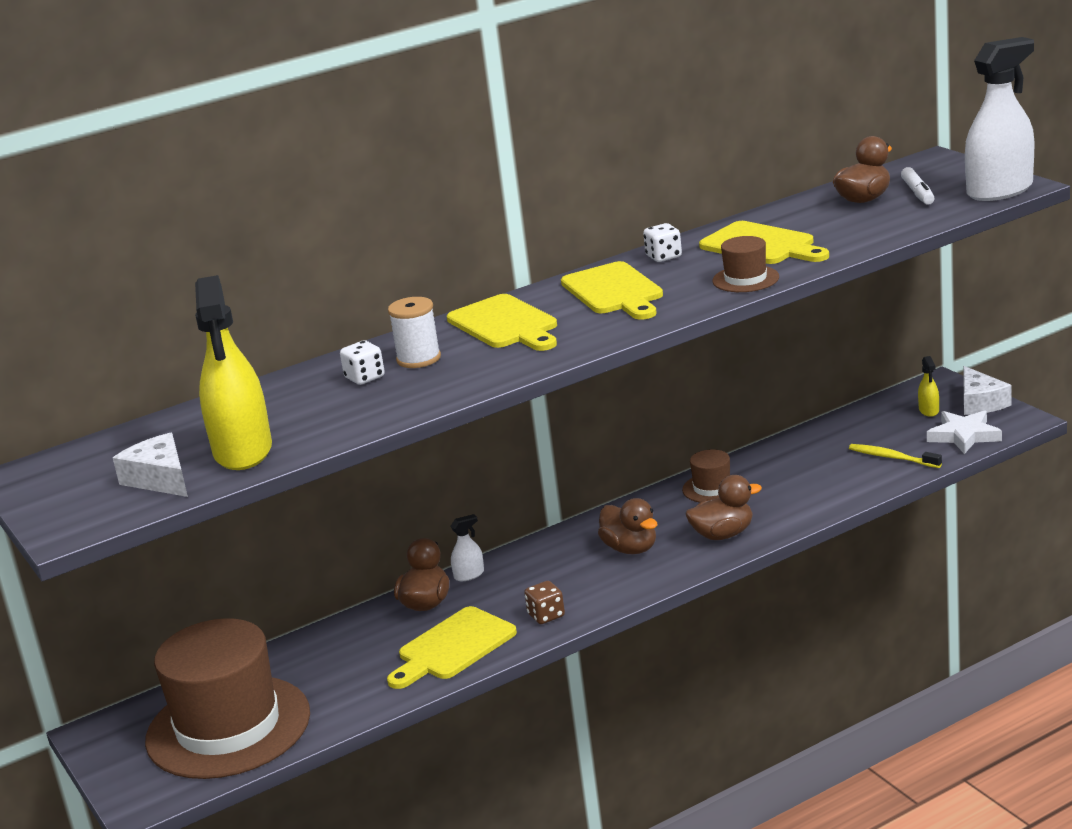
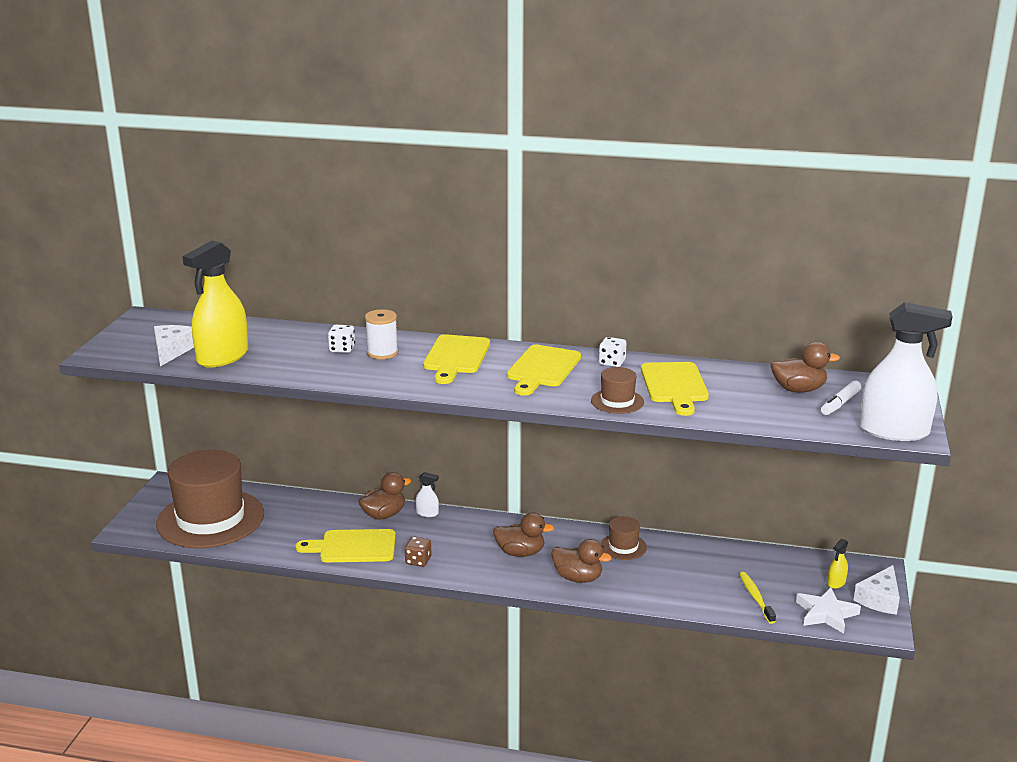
camera: 40 degrees right, 0 degrees up
brown duck [598,498,657,554] -> brown duck turned 90 degrees counterclockwise [493,512,554,557]

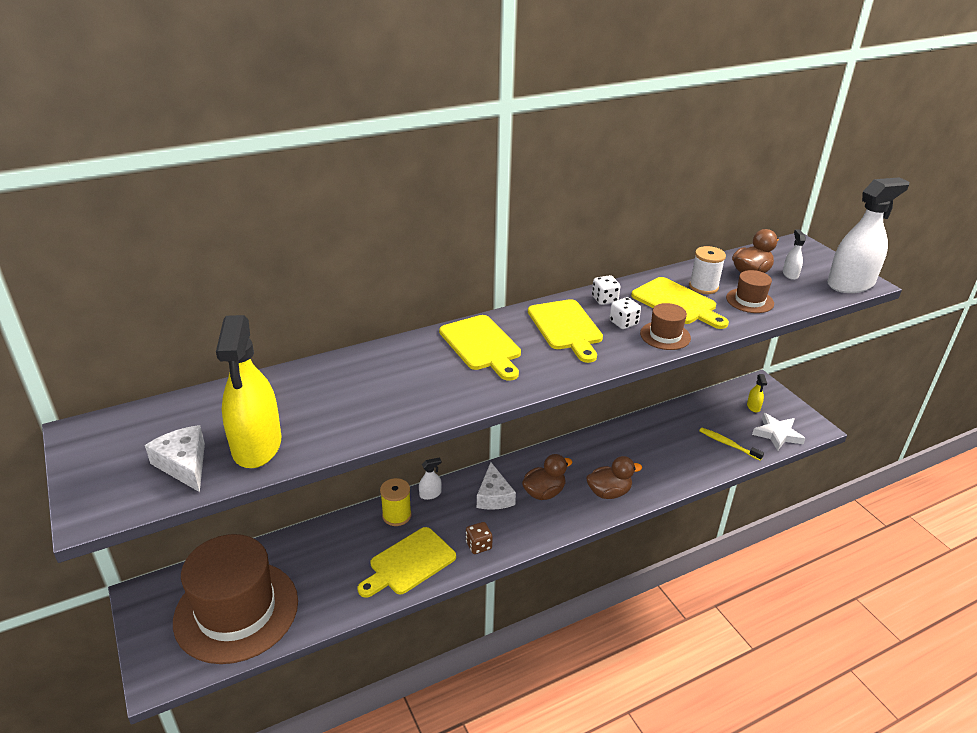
camera: 40 degrees left, 10 degrees up
white dice [328,324,355,353] -> white dice moved to [610,297,641,329]
brown duck [358,472,411,520] -> yellow spool [380,478,412,526]
white spool [365,309,398,359] -> white spool moved to [689,246,726,294]
brown hat [601,516,647,560] -> brown hat moved to [726,270,774,313]
white marker [821,381,861,415] -> white spray bottle [783,229,806,280]
white cheese [854,565,900,615] -> white cheese moved to [477,462,516,510]

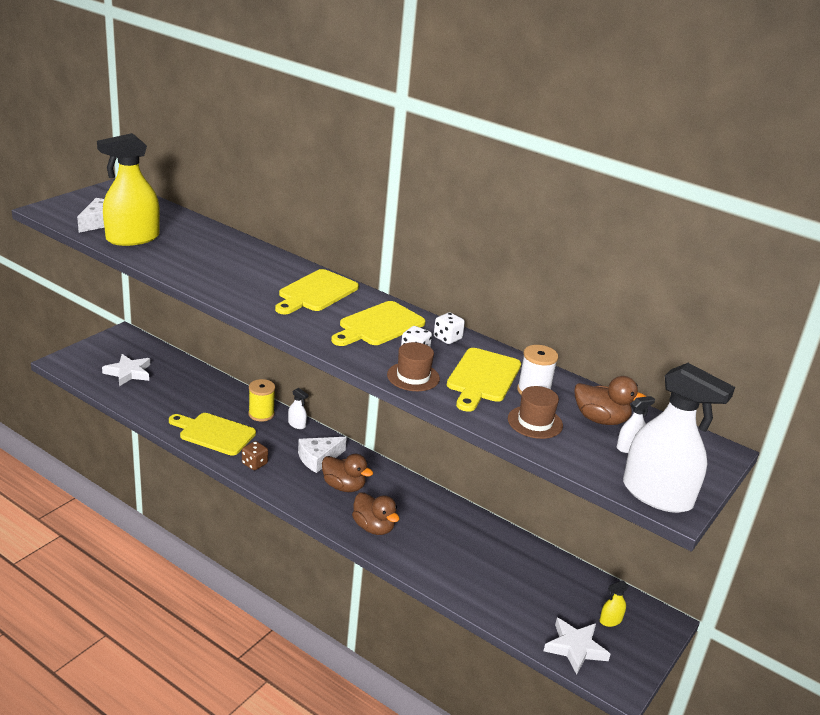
camera: 60 degrees right, 5 degrees down
brown hat [173,534,298,664] -> white star [102,354,150,386]
yellow toothbrush [699,428,764,461] -> none

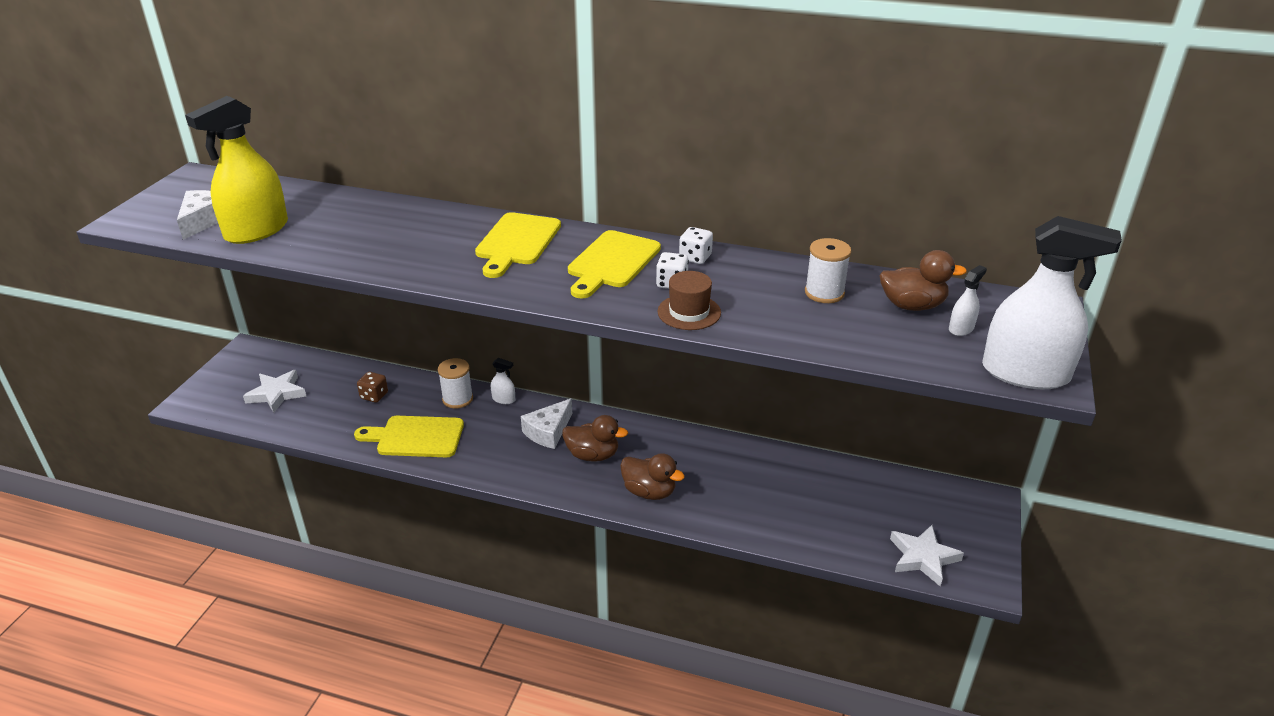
camera: 15 degrees left, 5 degrees up
brown dice [242,441,268,470] -> brown dice moved to [357,372,388,403]
yellow spool [248,379,275,422] -> white spool [438,358,473,408]
yellow cutting board [447,348,521,412] -> none
brown hat [508,386,563,439] -> none
yellow spray bottle [600,580,629,627] -> none

